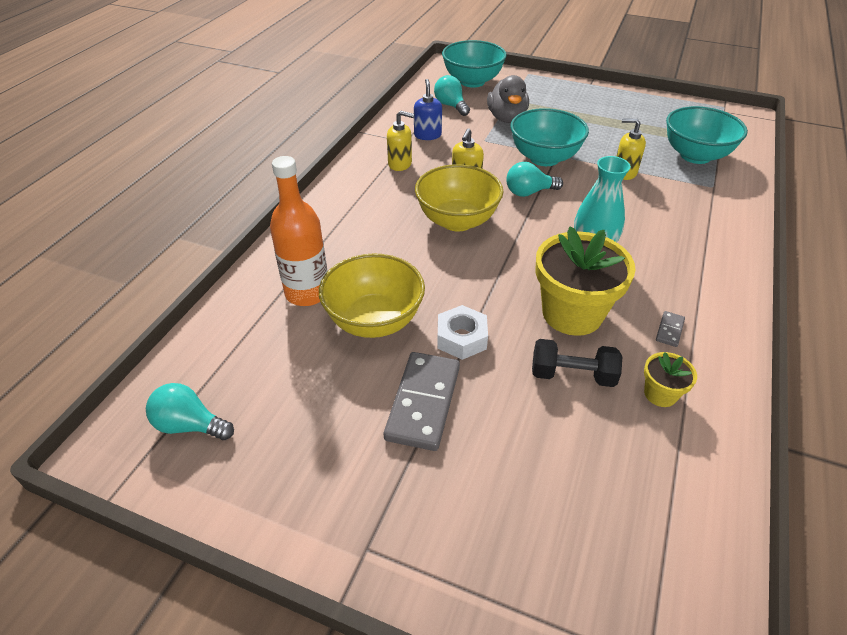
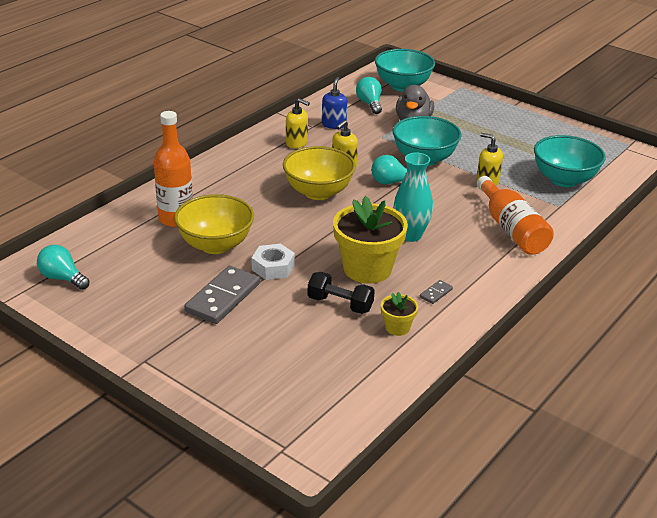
camera: 15 degrees right, 10 degrees down
none -> orange bottle [477,176,554,255]

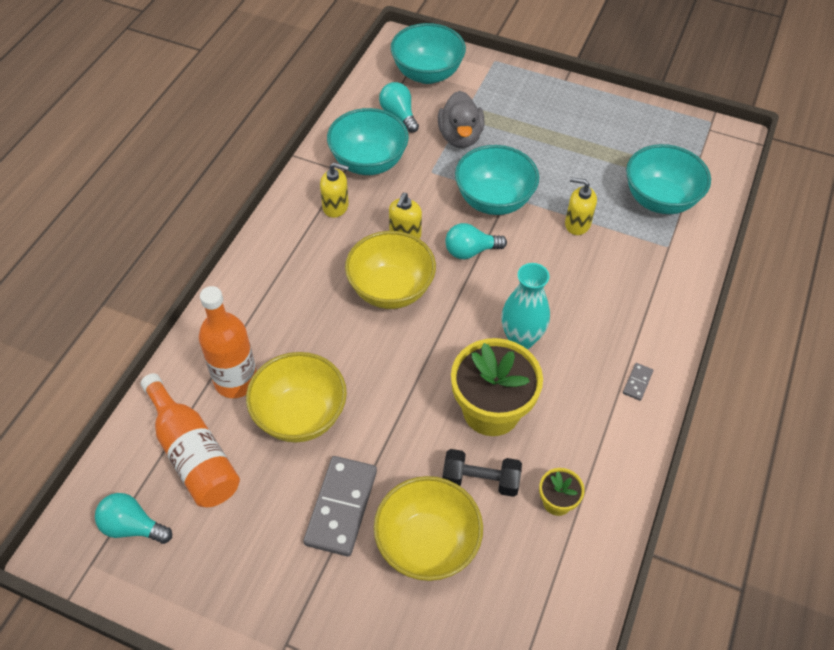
camera: 15 degrees left, 20 degrees up
white nut [252,244,295,280] -> none
blue soap dispenser [322,77,347,129] -> turquoise bowl [327,108,409,175]
grey domino [420,280,453,304] -> grey domino moved to [623,363,653,401]
orange bottle [477,176,554,255] -> orange bottle moved to [141,373,240,507]
none -> yellow bowl [374,476,483,581]

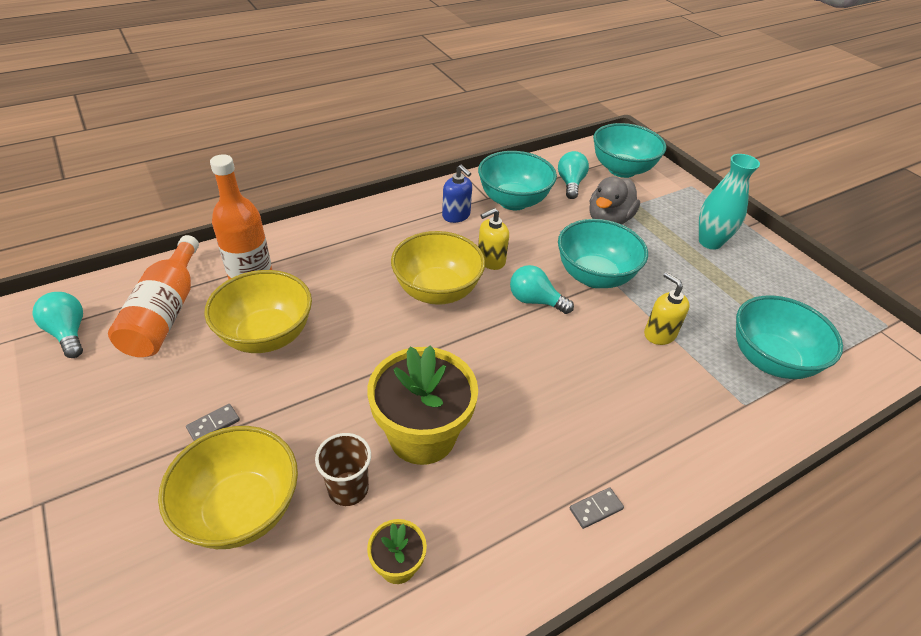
camera: 35 degrees right, 10 degrees down
grey domino [303,456,377,557] -> grey domino [186,404,240,441], size x0.44
yellow soap dispenser [320,162,349,218] -> blue soap dispenser [442,165,472,223]
black dumbbell [442,449,522,497] -> brown cup [315,433,371,506]
turquoise vase [501,263,550,349] -> turquoise vase moved to [699,154,760,250]

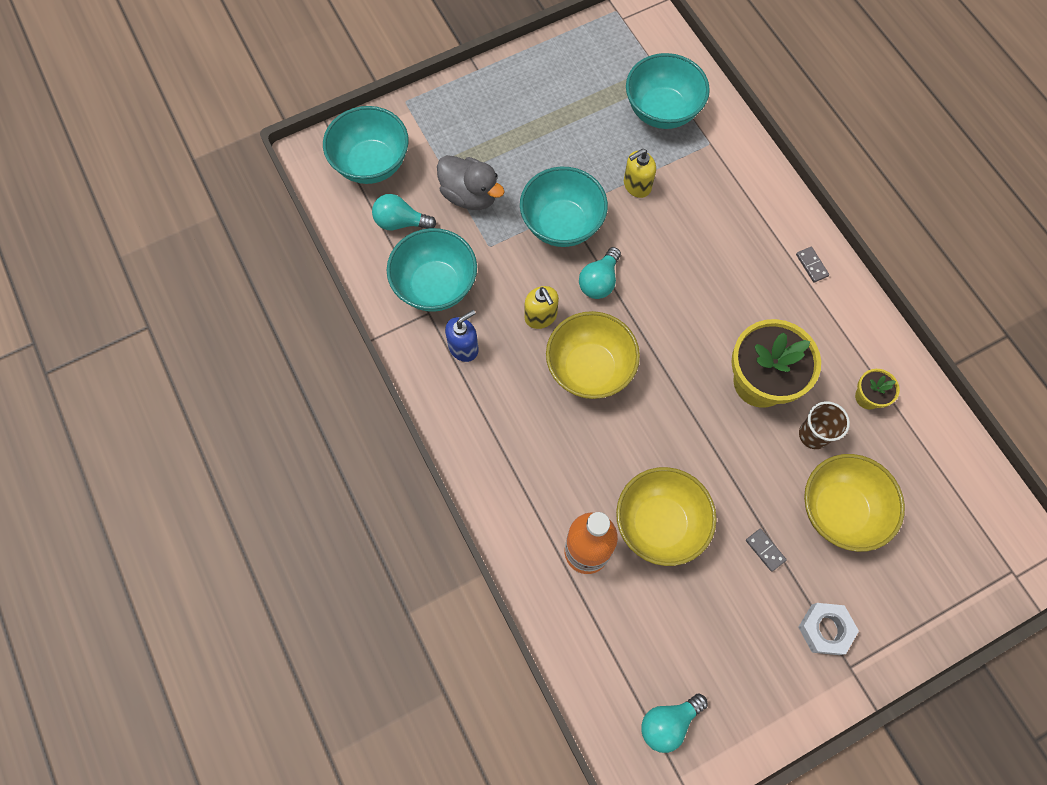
camera: 85 degrees left, 25 degrees up
orange bottle [108,235,199,357] -> none
turquoise vase [699,154,760,250] -> none
none -> white nut [798,603,859,655]

